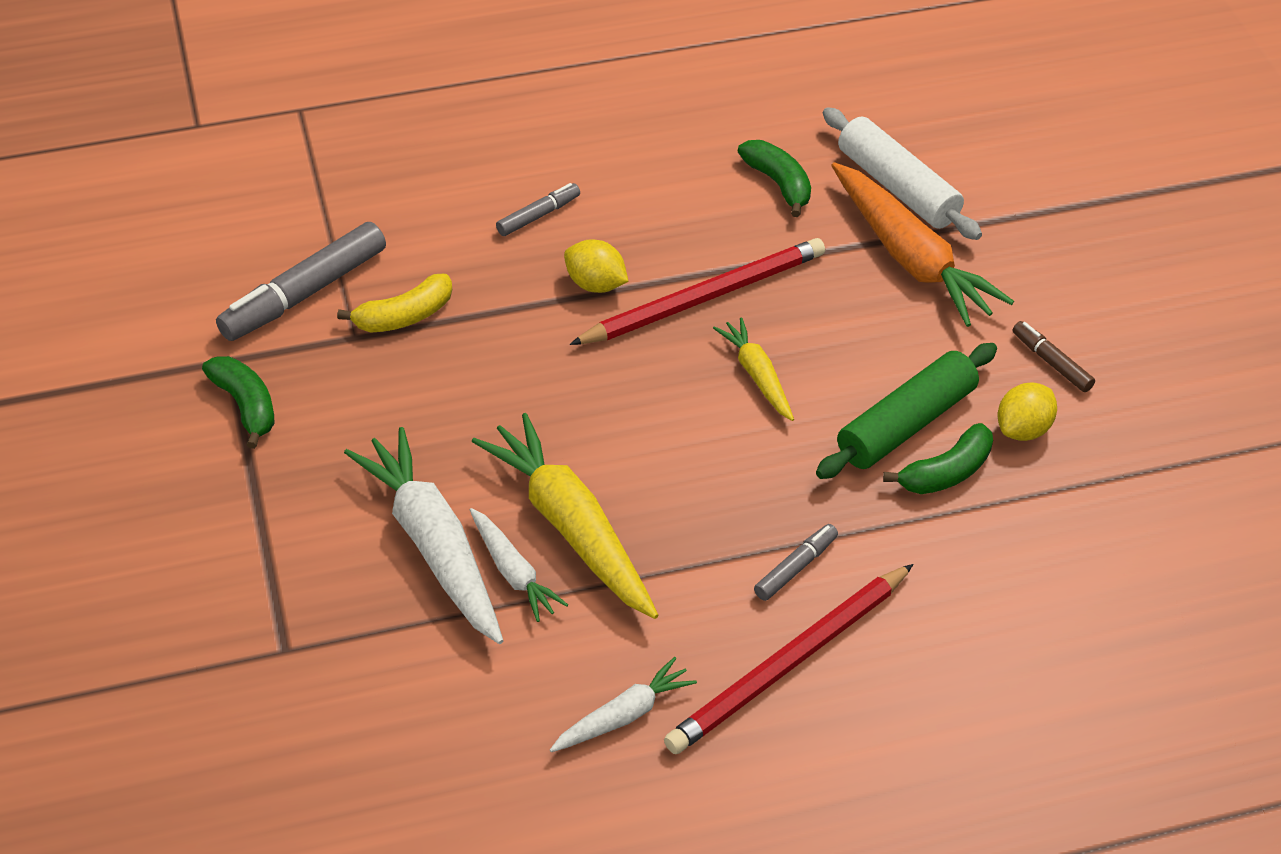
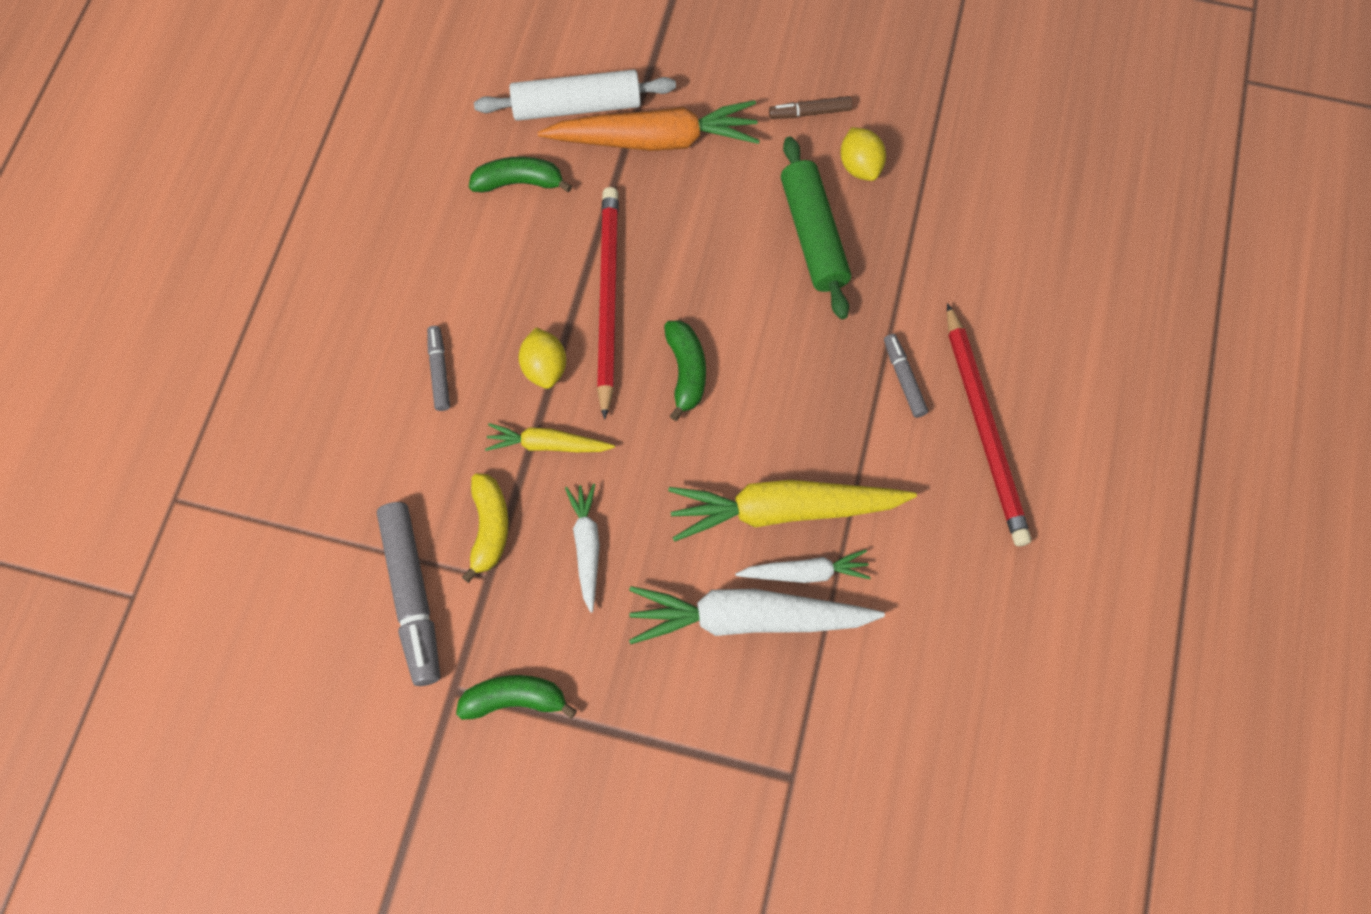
camera: 60 degrees left, 20 degrees up
white carrot [550,657,697,752] -> white carrot moved to [565,484,600,613]
yellow lemon [564,239,629,293] -> yellow lemon turned 75 degrees counterclockwise [519,327,566,389]
yellow carrot [713,317,794,421] -> yellow carrot moved to [485,423,615,452]
green banana [883,423,993,494] -> green banana moved to [664,320,706,421]

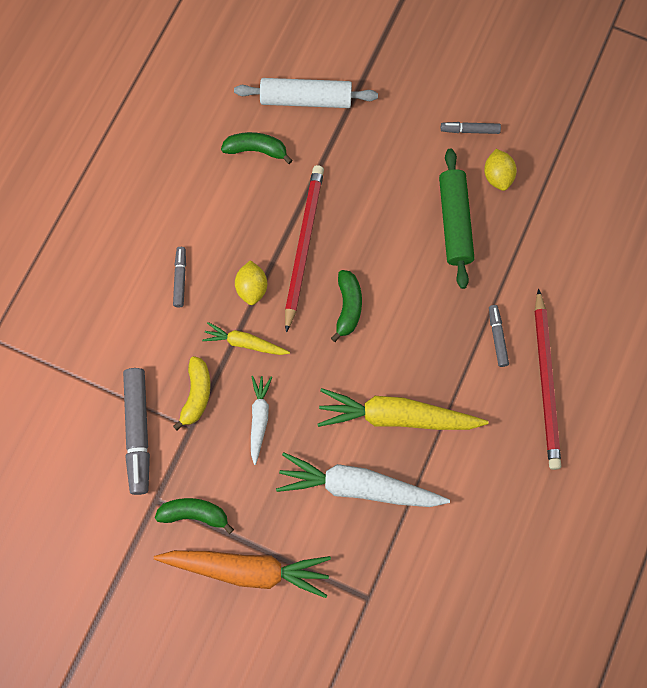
camera: 10 degrees right, 5 degrees up
orange carrot [537,100,760,151] -> orange carrot moved to [154,550,331,598]
white carrot [735,549,871,583] -> none
brown marker [769,96,852,119] -> grey marker [441,122,501,134]

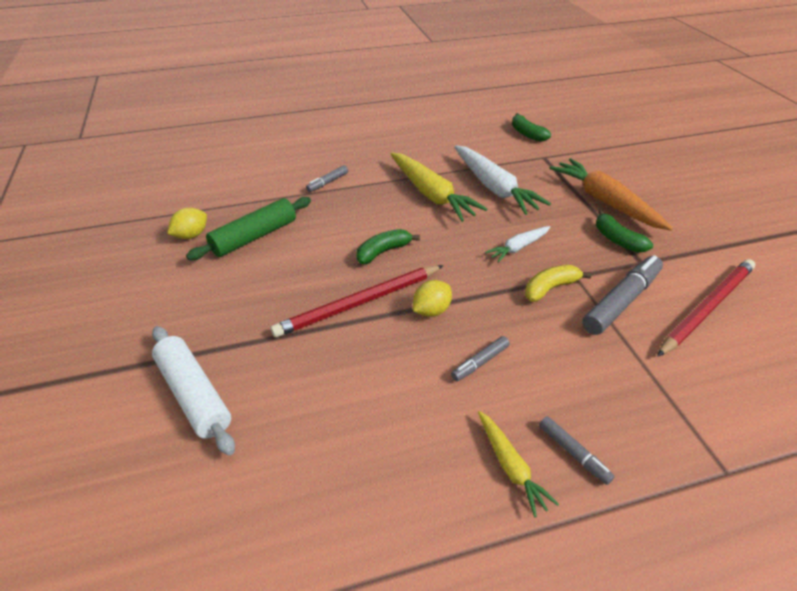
camera: 130 degrees left, 30 degrees down
yellow carrot [202,322,290,355] -> yellow carrot moved to [478,411,559,517]
green banana [221,132,292,164] -> green banana moved to [512,113,551,142]
grey marker [441,122,501,134] -> grey marker moved to [539,416,615,485]
red pencil [535,289,561,470] -> red pencil moved to [657,259,755,357]

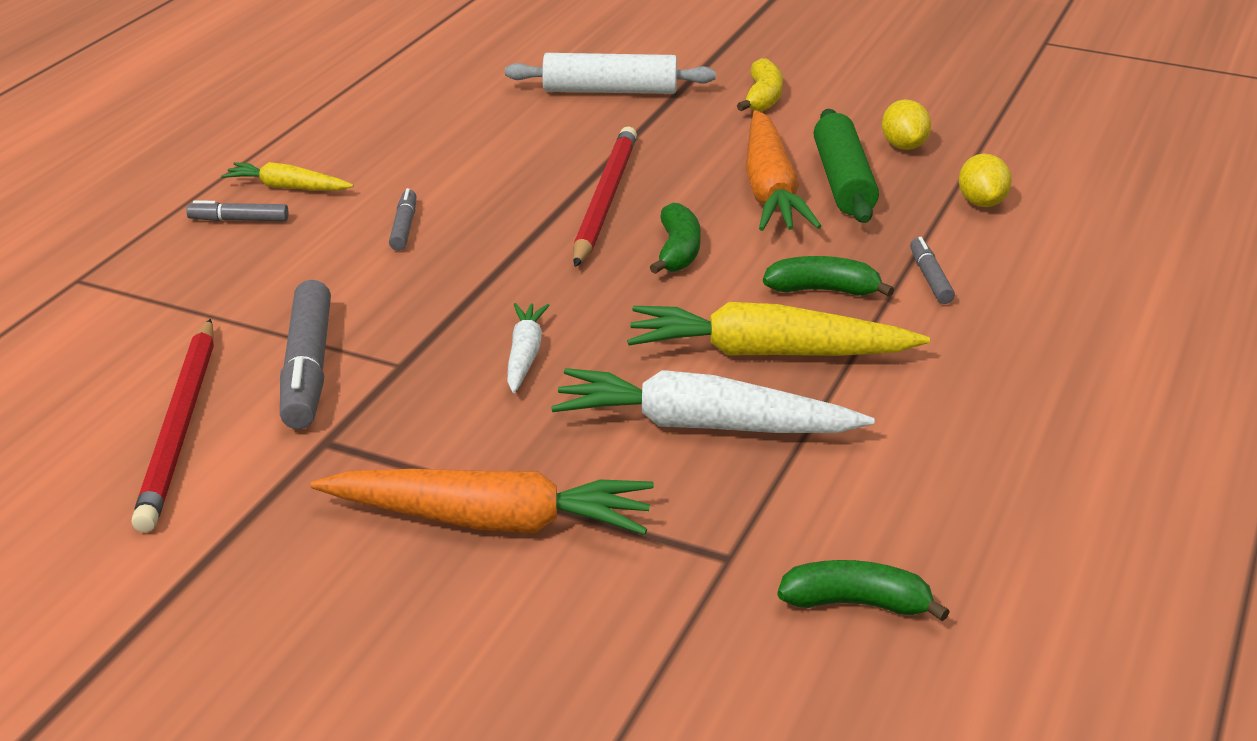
camera: 130 degrees right, 10 degrees down
yellow lemon [413,280,452,317] -> yellow lemon moved to [959,154,1012,207]
yellow banana [525,265,592,302] -> yellow banana moved to [737,58,783,112]
green banana [596,210,653,253] -> green banana moved to [763,256,894,297]
none -> orange carrot [746,110,822,231]

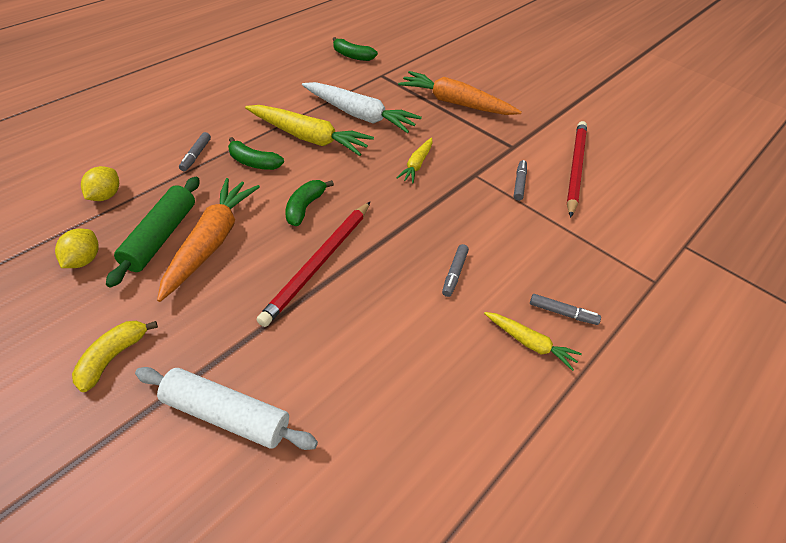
camera: 165 degrees left, 15 degrees up
grey marker [280,280,331,429] -> grey marker [514,160,527,201], size x0.51
white carrot [507,303,550,393] -> yellow carrot [396,138,433,183]

